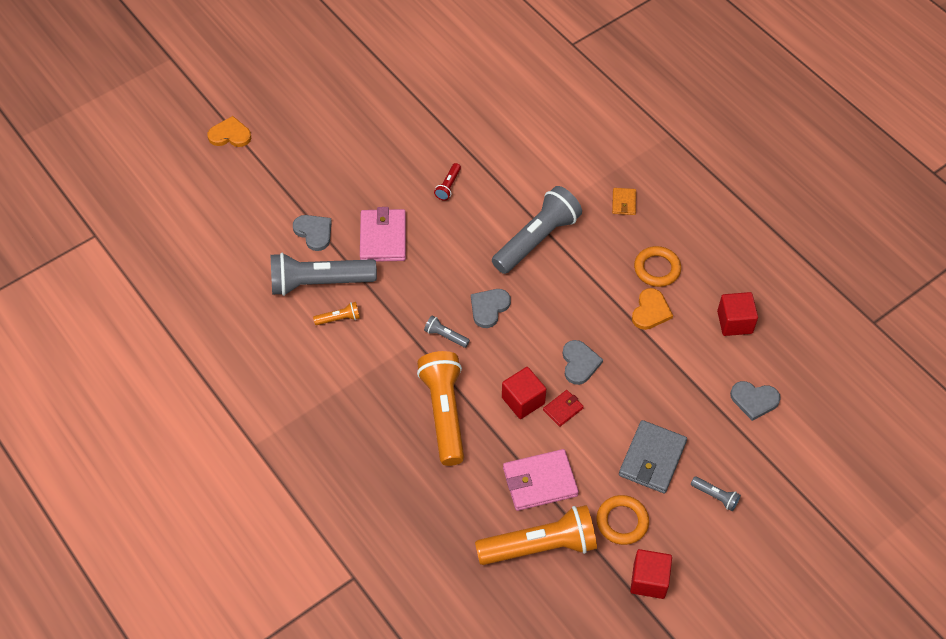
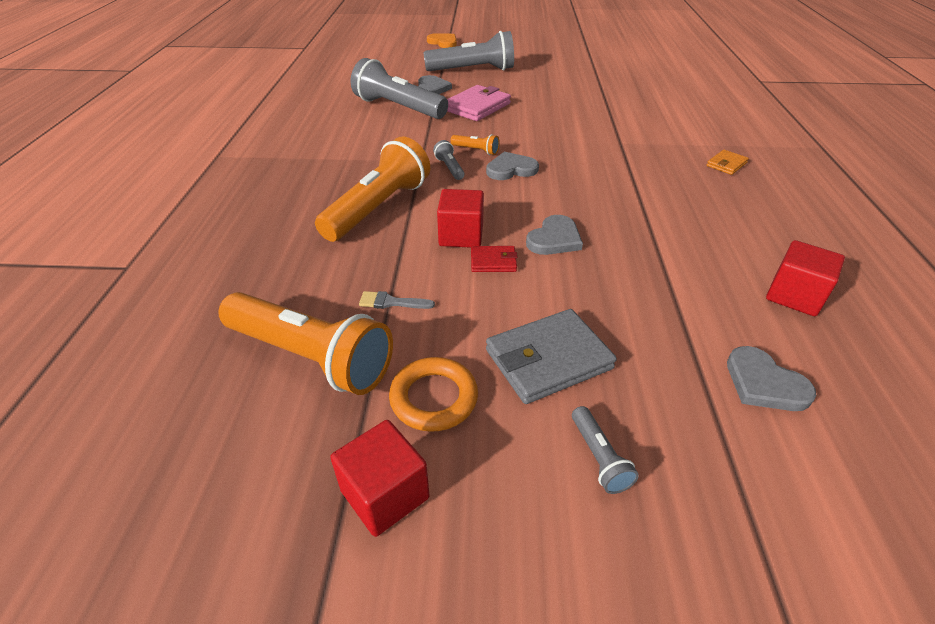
camera: 40 degrees right, 15 degrees down
orange flashlight [313,302,360,325] -> orange flashlight moved to [451,134,500,155]
red flashlight [434,163,461,201] -> none
grey flashlight [492,186,582,274] -> grey flashlight moved to [423,31,514,71]
pink wallet [503,449,579,511] -> grey brush [359,291,435,309]
orange heart [632,288,673,330] -> none
orange ring [634,246,681,287] -> none

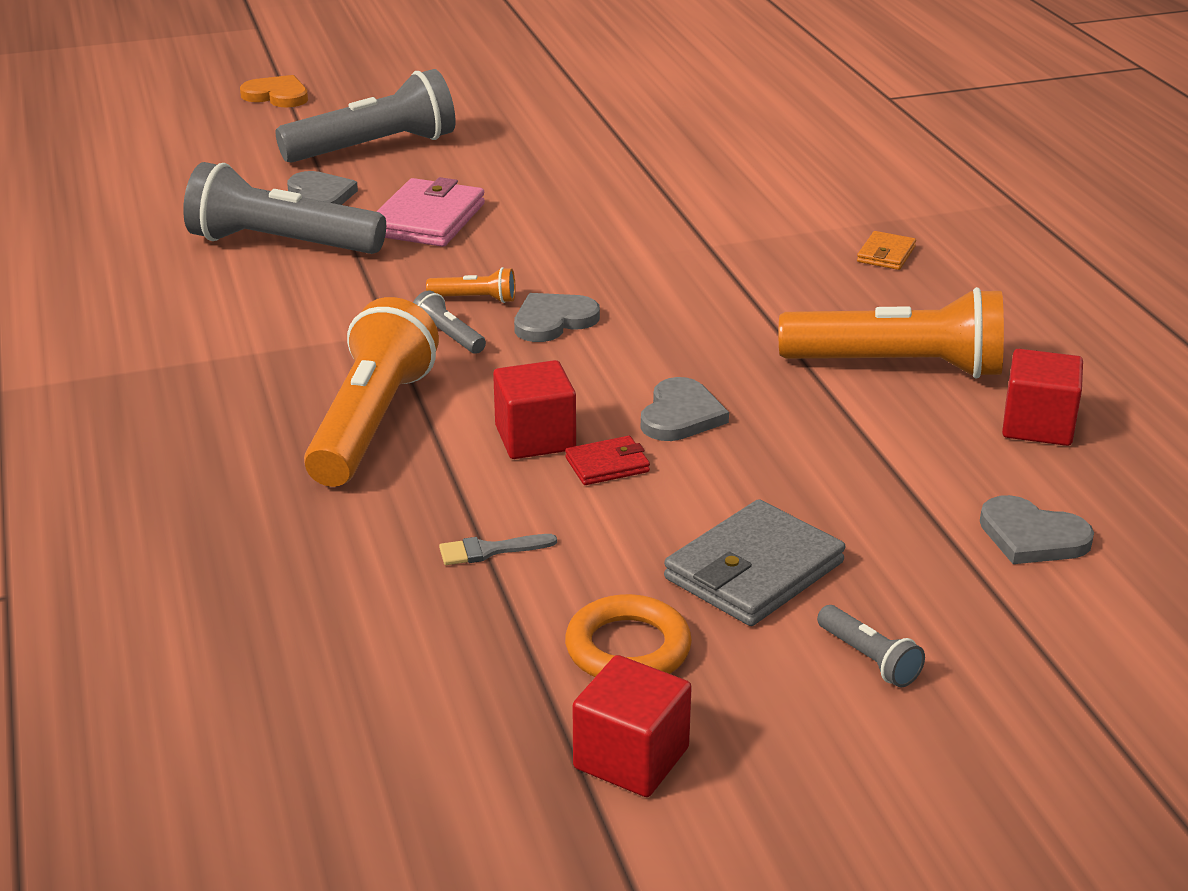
camera: 20 degrees left, 10 degrees down
orange flashlight [218,292,393,395] -> orange flashlight moved to [779,287,1004,379]

